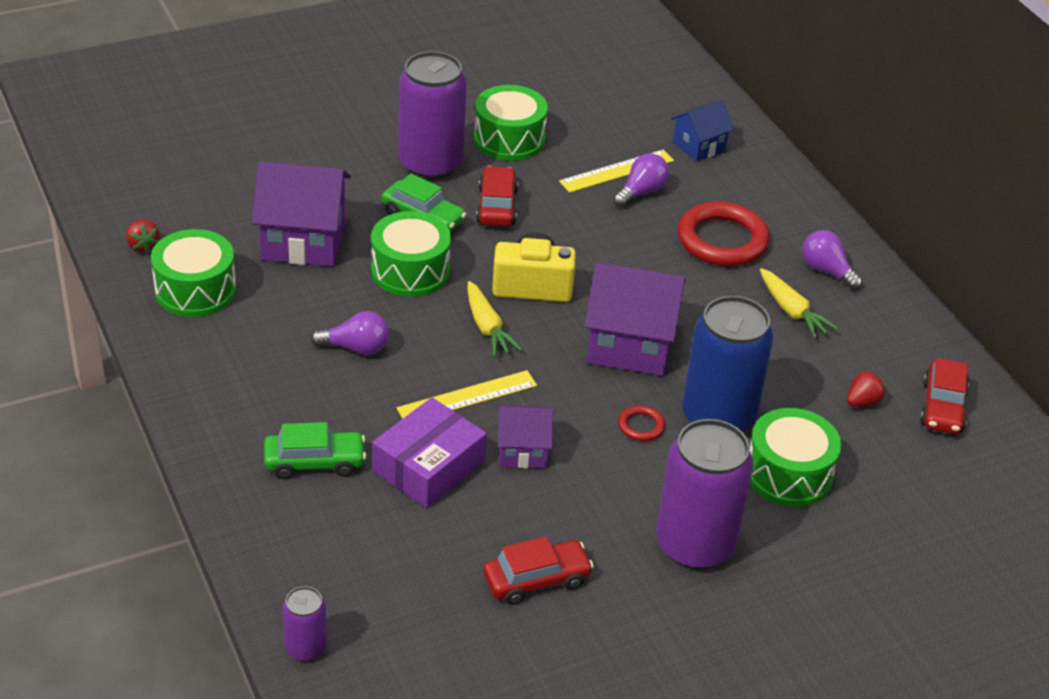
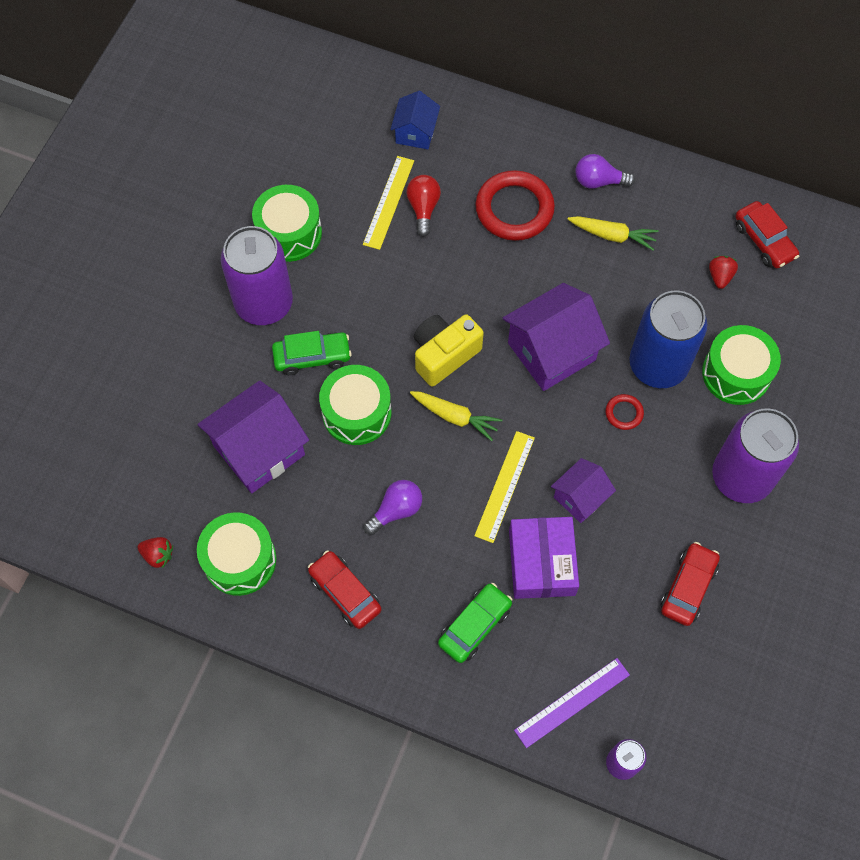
camera: 40 degrees left, 25 degrees up
red car [476,166,518,226] -> red car moved to [308,550,381,629]
purple light bulb [613,153,669,207] -> red light bulb [406,175,441,237]
none -> purple ruler [514,658,630,748]

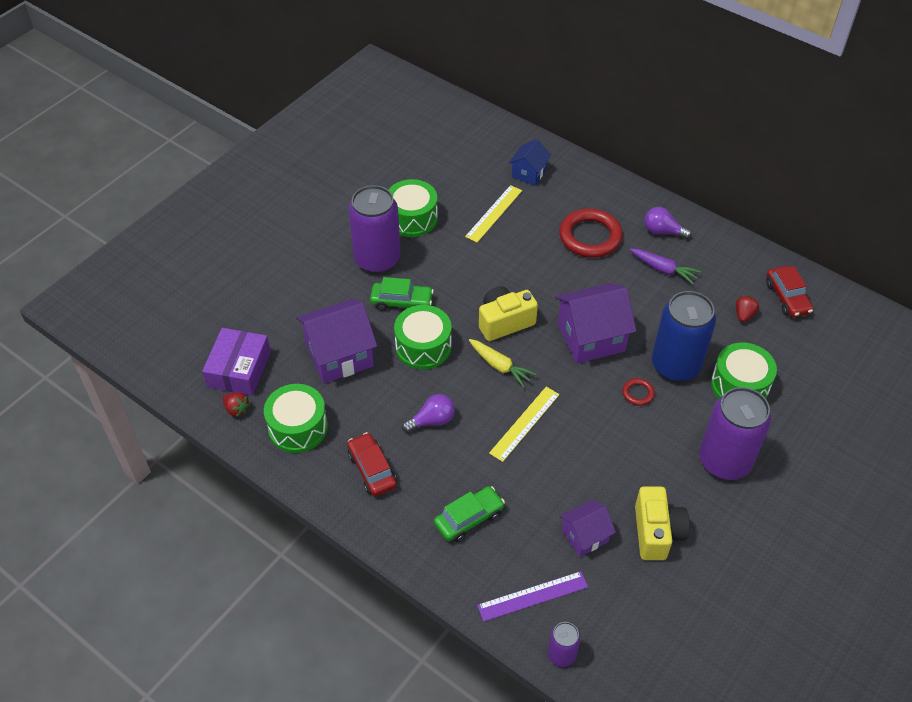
camera: 15 degrees right, 15 degrees down
red light bulb [406,175,441,237] -> none
purple box [509,517,579,599] -> purple box moved to [202,328,271,396]
purple house [551,458,616,523] -> purple house moved to [560,499,616,557]
yellow carrot [568,216,659,251] -> purple carrot [630,248,701,284]
red car [660,542,720,626] -> yellow camera [635,486,690,560]

